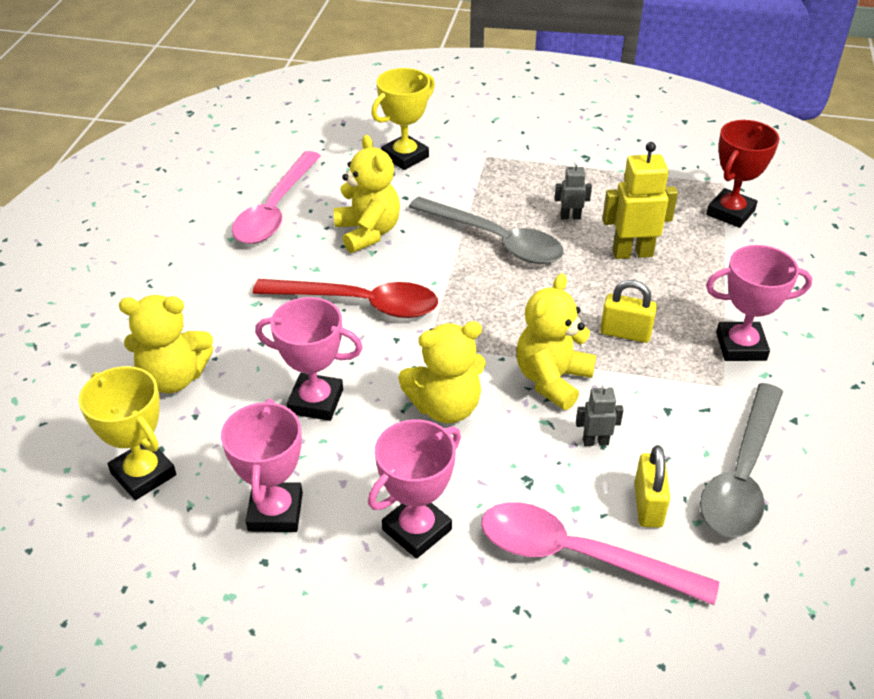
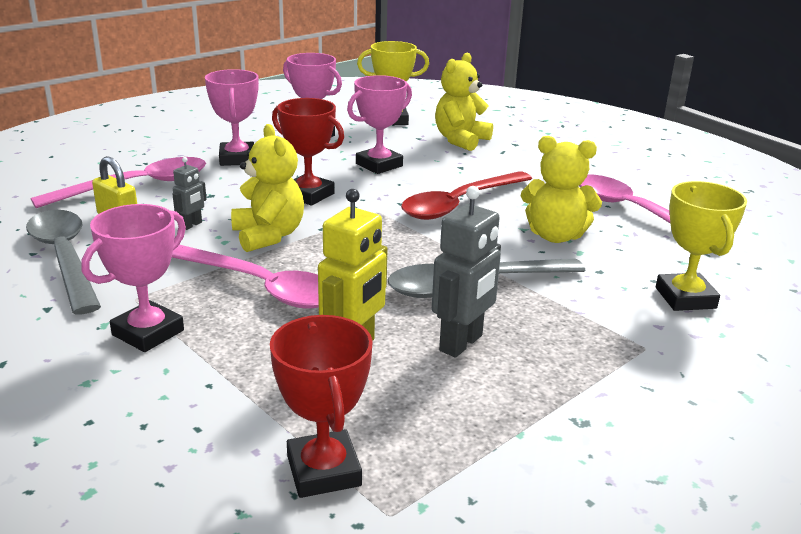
camera: 125 degrees right, 15 degrees down
yellow teddy bear [398,321,486,423] -> red trophy [272,98,344,205]
grey robot [555,161,592,219] -> grey robot [432,186,501,358], size x1.87
yellow padlock [600,280,657,343] -> pink spoon [172,245,319,309]

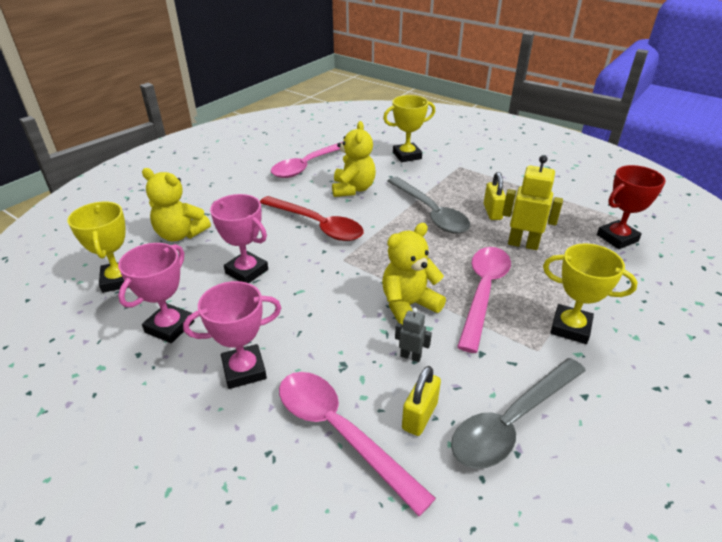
camera: 100 degrees left, 10 degrees up
pink trophy [81,204,186,352] -> yellow trophy [543,243,638,344]
red trophy [272,98,344,205] -> none
grey robot [432,186,501,358] -> yellow padlock [484,172,506,220]

